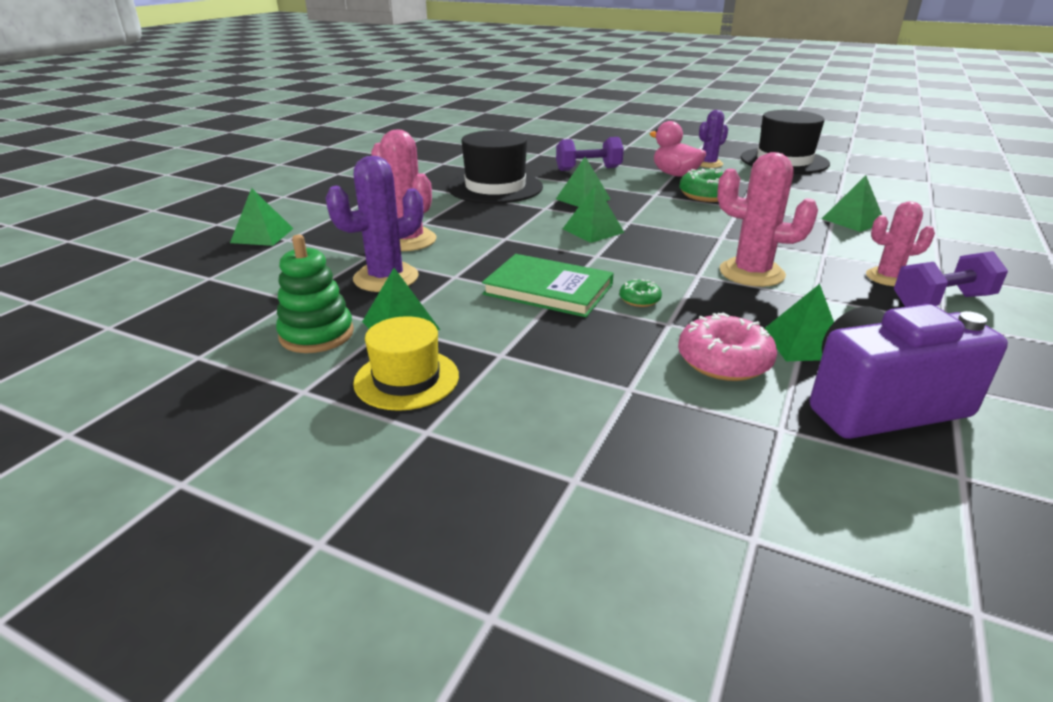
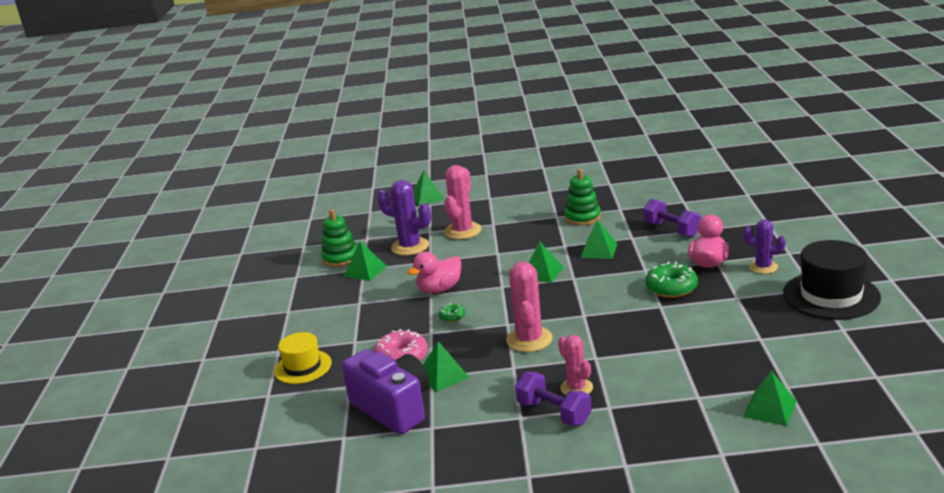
camera: 65 degrees right, 5 degrees down
yellow hat [353,316,459,411] -> yellow hat moved to [274,332,332,384]
black hat [448,130,543,204] -> green stacking toy [564,169,601,226]
green book [482,254,614,317] -> pink duck [407,252,461,293]
green pyramid [822,175,882,232] -> green pyramid moved to [743,370,797,426]

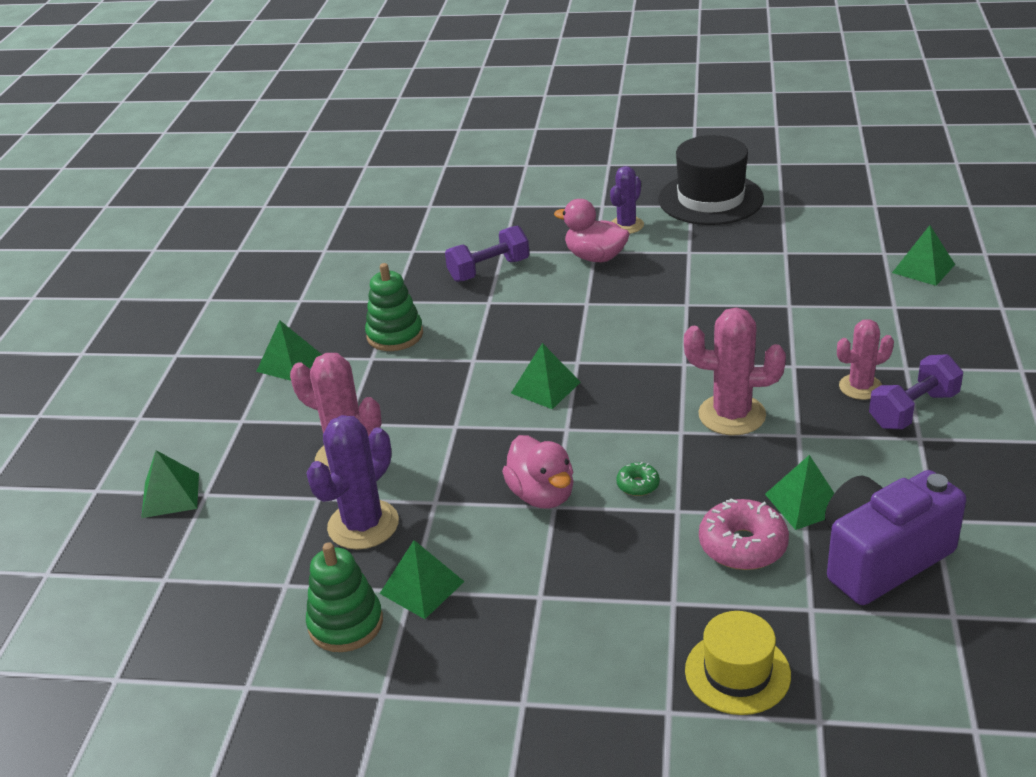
camera: 80 degrees left, 10 degrees up
green pyramid [580,220,617,259] -> green pyramid moved to [256,320,322,381]
green donut [645,261,698,298] -> none

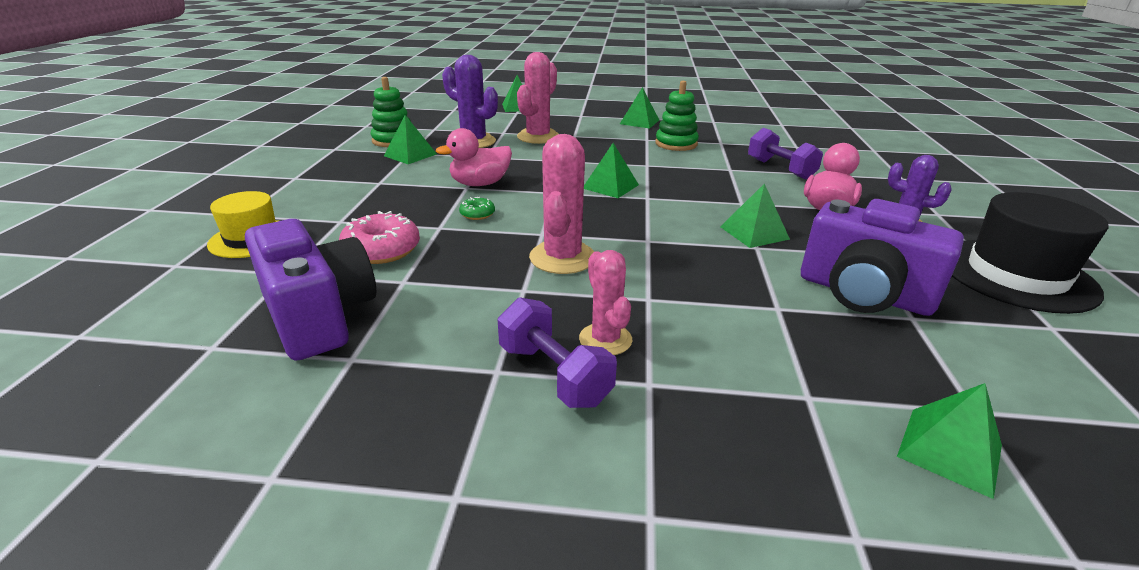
camera: 85 degrees right, 5 degrees down
green pyramid [765,455,834,530] -> green pyramid moved to [720,183,790,248]
none -> purple camera [801,199,964,316]

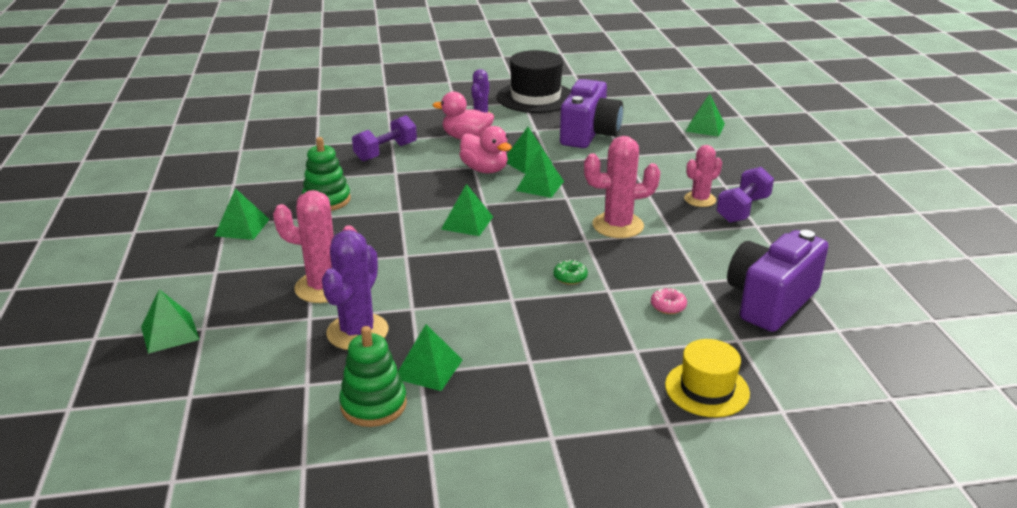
camera: 105 degrees left, 0 degrees up
pink donut [339,211,420,264] -> pink donut [651,288,687,314], size x0.52
pink duck [436,128,512,186] -> pink duck moved to [459,126,512,173]
none -> green pyramid [516,149,564,198]

